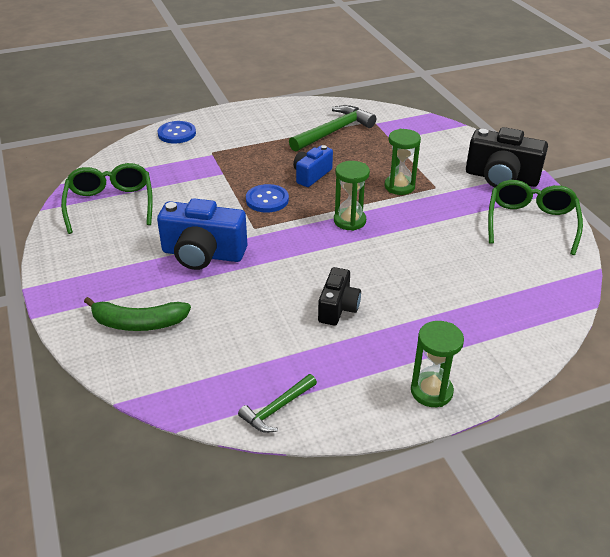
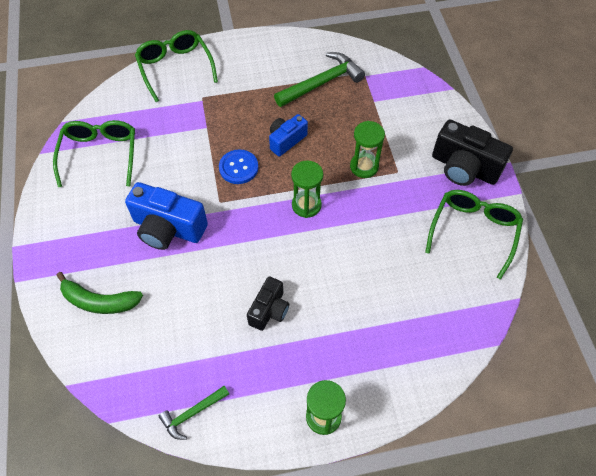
camera: 10 degrees right, 20 degrees up
blue button [158,121,196,143] -> green glasses [135,30,218,102]

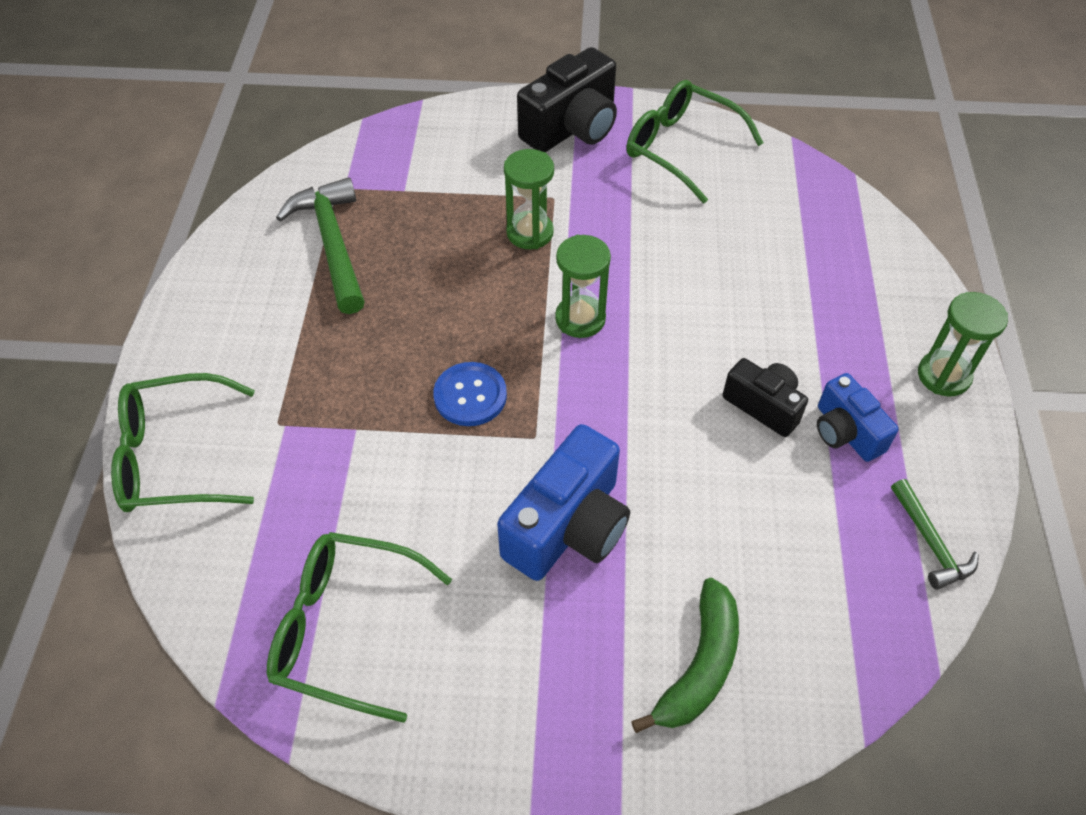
camera: 75 degrees left, 5 degrees down
blue camera [269,114,308,156] -> blue camera moved to [817,373,899,462]

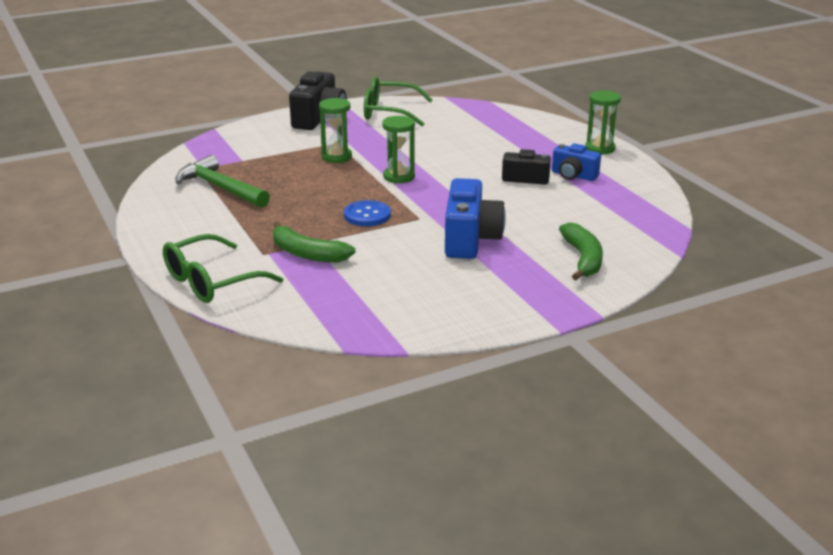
camera: 30 degrees left, 25 degrees down
green glasses [267,532,452,723] -> none
green hammer [891,479,979,590] -> none
none -> green banana [273,222,356,262]

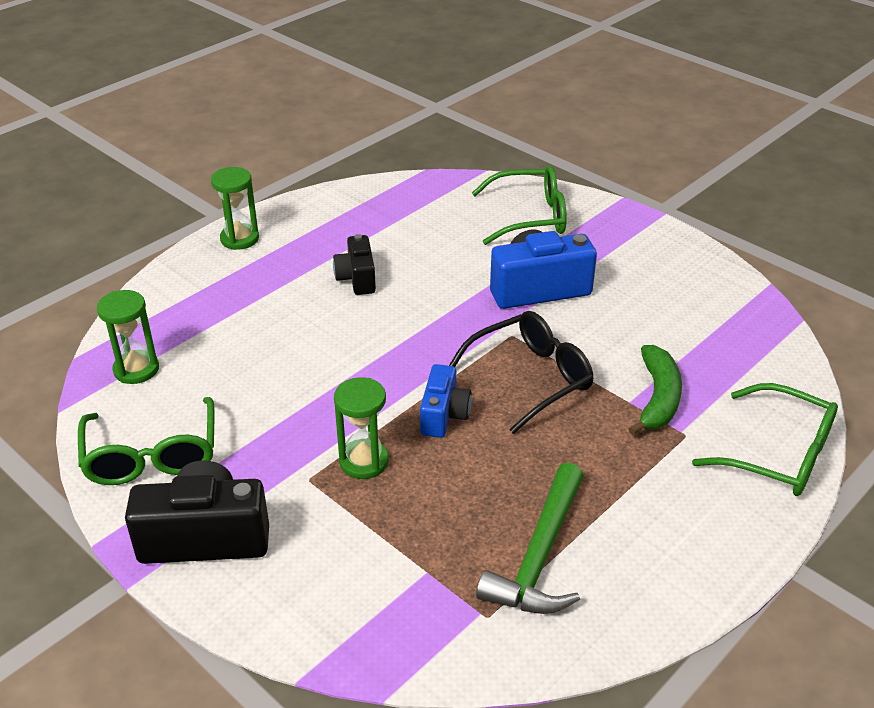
camera: 110 degrees left, 10 degrees up
blue button [344,200,391,226] -> black glasses [449,311,594,434]
green hourglass [382,116,415,183] -> green hourglass moved to [97,290,159,384]
blue camera [552,143,601,181] -> blue camera moved to [420,364,472,438]
green banana [559,223,603,280] -> green glasses [472,165,567,245]

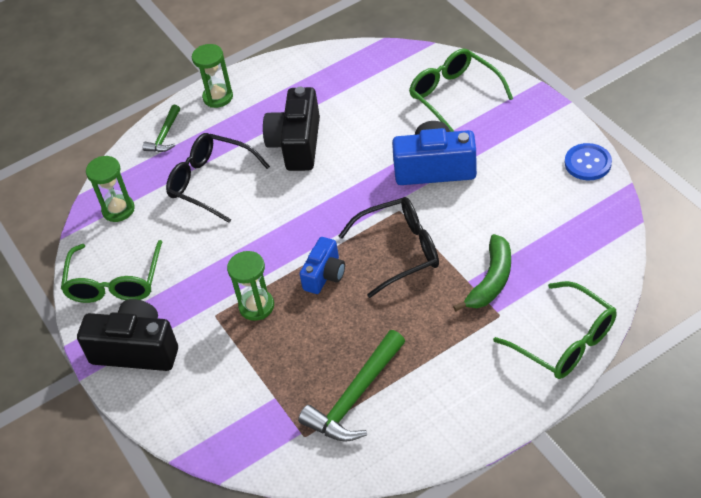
camera: 20 degrees right, 10 degrees up
black camera [333,234,376,295] -> black camera [263,87,320,171], size x1.66
green glasses [472,165,567,245] -> green glasses turned 135 degrees counterclockwise [409,48,513,132]
none -> green hammer [143,105,180,152]
none -> black glasses [166,133,270,223]
none -> blue button [565,143,612,180]

